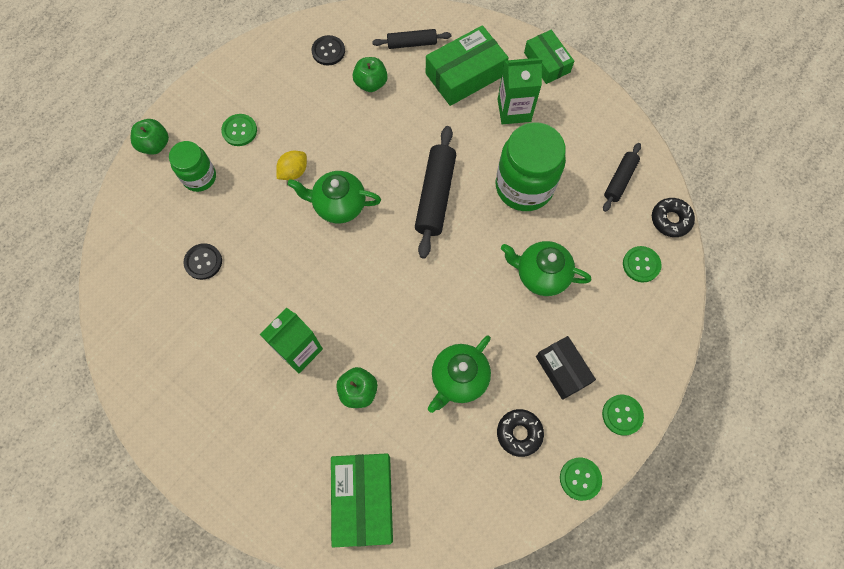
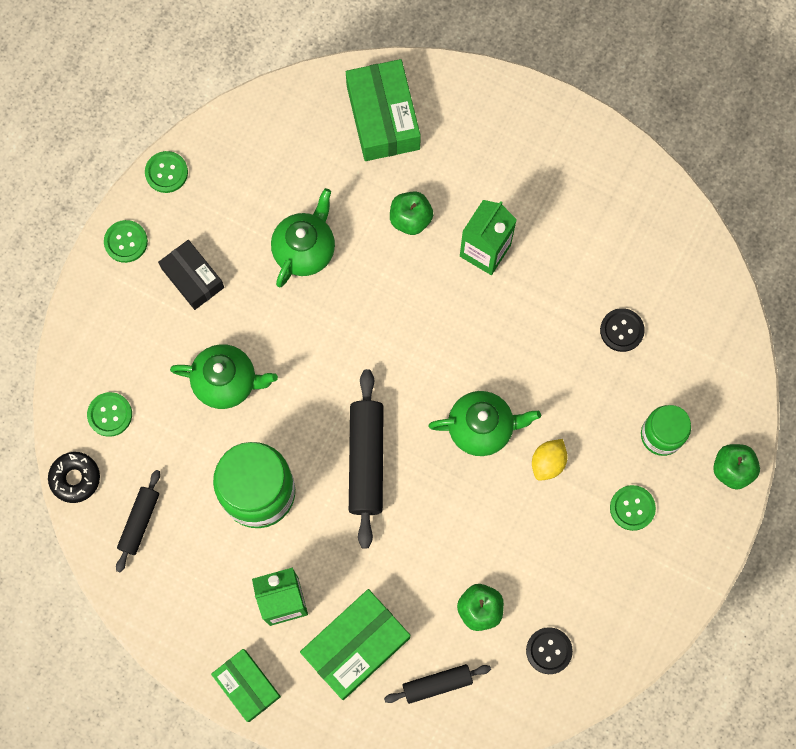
camera: 170 degrees right, 5 degrees up
black donut [497,409,544,457] -> none

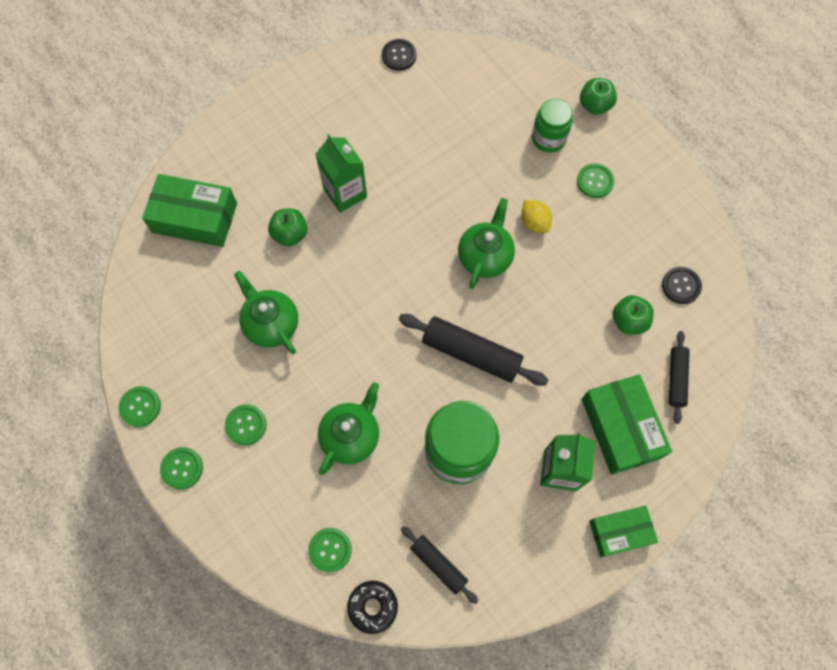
camera: 65 degrees left, 5 degrees down
black box [158,240,224,310] -> green button [225,404,267,445]
black button [600,308,645,352] -> black button moved to [382,39,416,70]

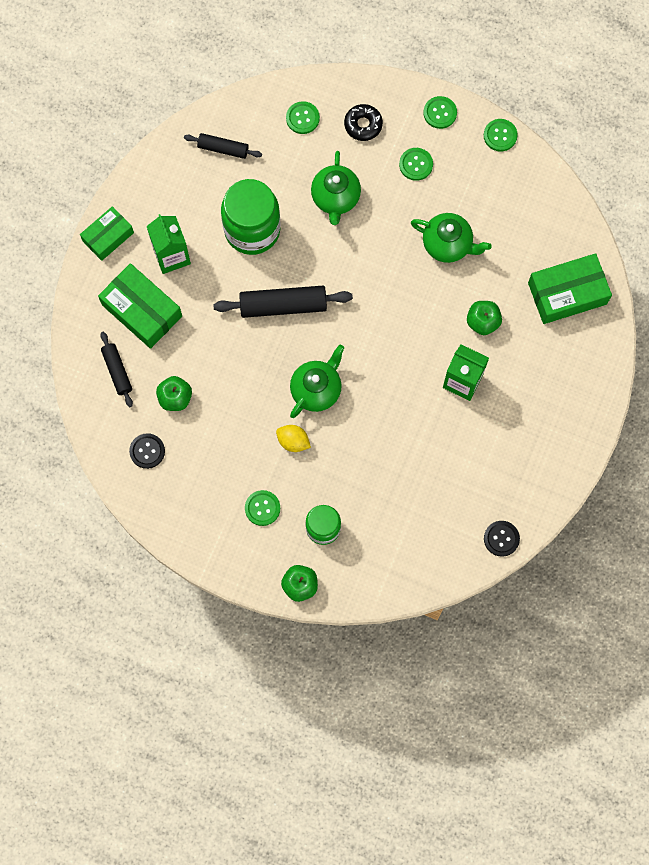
camera: 150 degrees right, 5 degrees up
black donut [347,581,398,634] -> black donut moved to [344,104,383,141]
green teapot [458,198,515,289] -> green teapot turned 135 degrees counterclockwise [290,344,344,418]

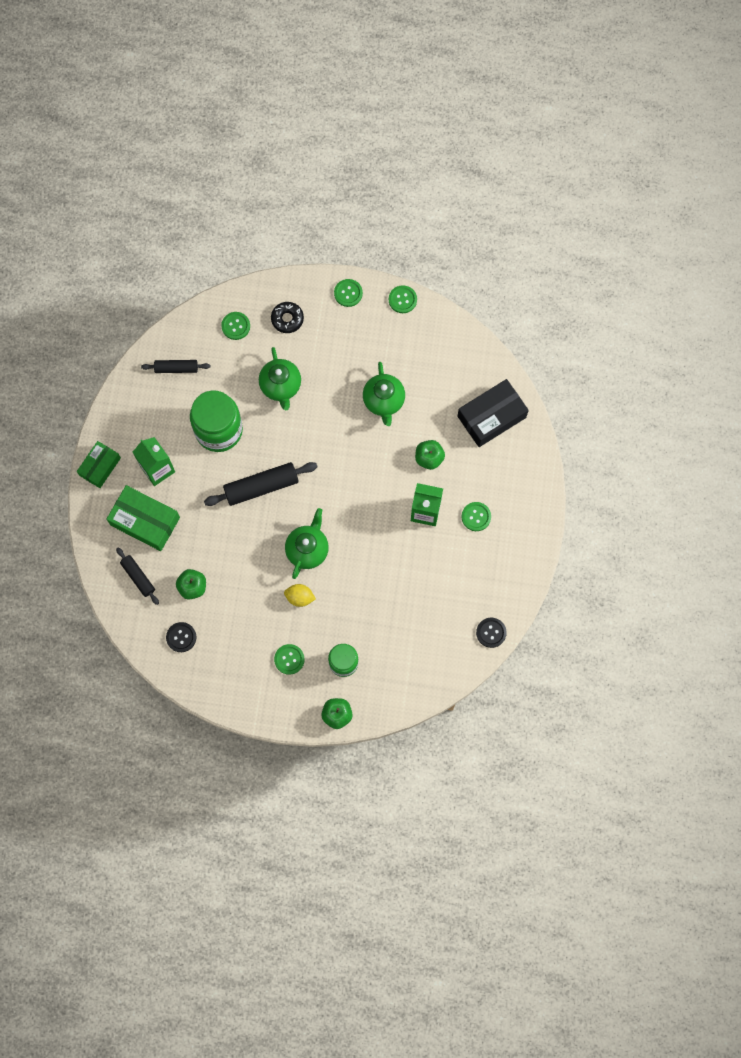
camera: 15 degrees left, 0 degrees up
green button [399,148,433,181] -> green button moved to [461,502,491,531]
green teapot [411,213,492,263] -> green teapot turned 75 degrees clockwise [363,362,405,426]
green box [528,253,612,324] -> black box [457,379,529,447]

